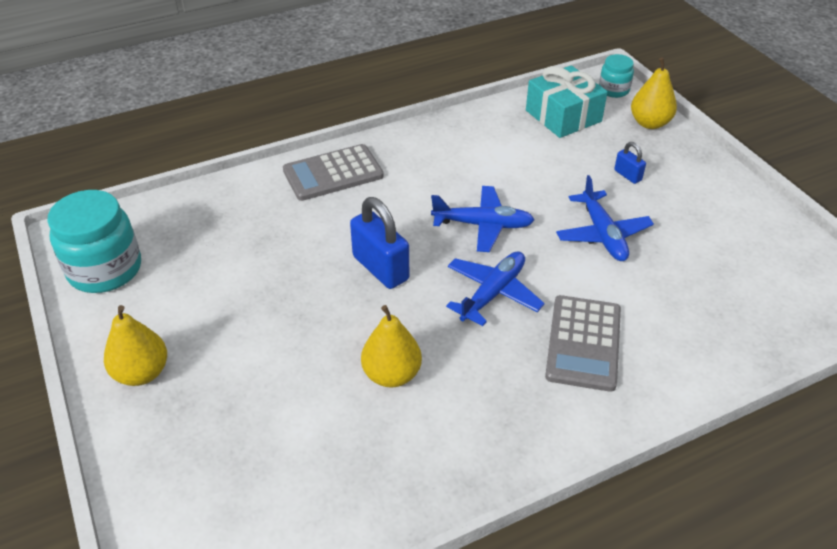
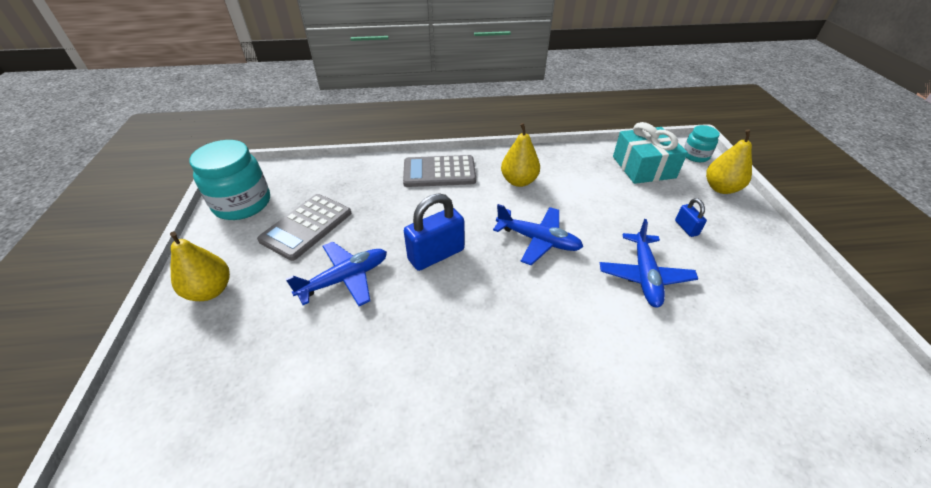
camera: 20 degrees right, 0 degrees up
blue padlock [350,197,409,289] -> blue padlock turned 75 degrees clockwise [404,193,465,271]
yellow pear [361,305,422,388] -> yellow pear moved to [501,123,540,187]
blue plane [446,251,545,326] -> blue plane moved to [286,242,387,306]
grey calculator [545,295,621,392] -> grey calculator moved to [257,194,351,261]

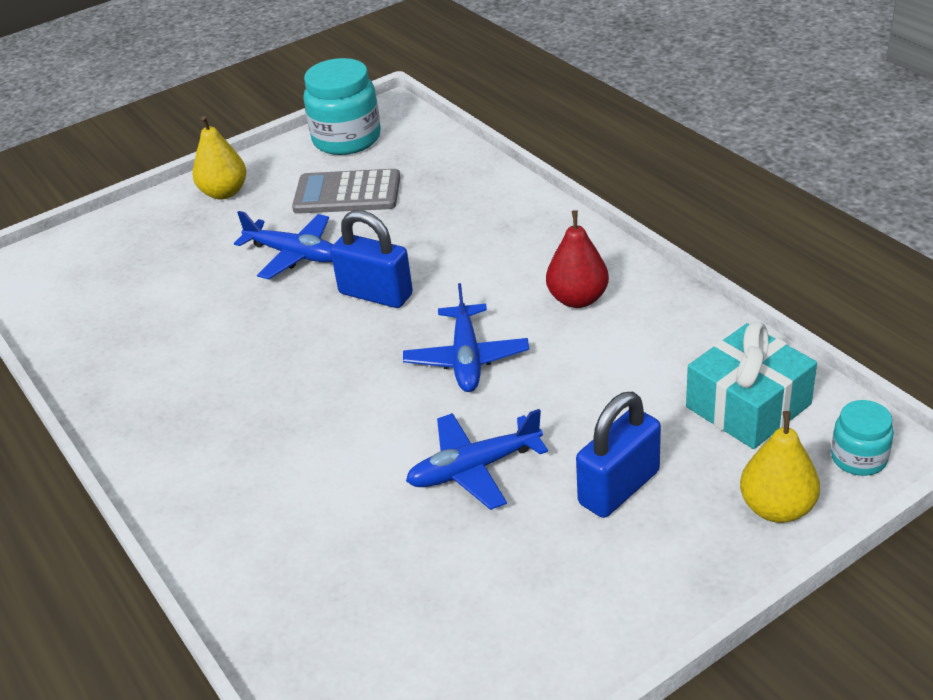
camera: 65 degrees right, 5 degrees down
grey calculator [403,155,476,187] -> none
yellow pear [501,123,540,187] -> red pear [546,210,609,308]
blue padlock [675,198,707,237] -> blue padlock [576,392,661,518], size x1.97

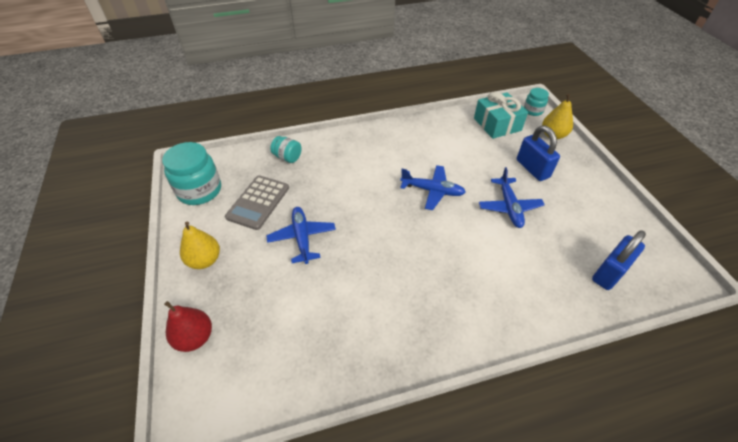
camera: 75 degrees left, 10 degrees up
blue plane [234,211,333,279] -> blue plane turned 60 degrees counterclockwise [266,207,336,264]
blue padlock [331,210,413,308] -> blue padlock moved to [592,231,646,290]
red pear [546,210,609,308] -> red pear moved to [164,301,212,352]
none -> turquoise jar [270,136,302,163]

